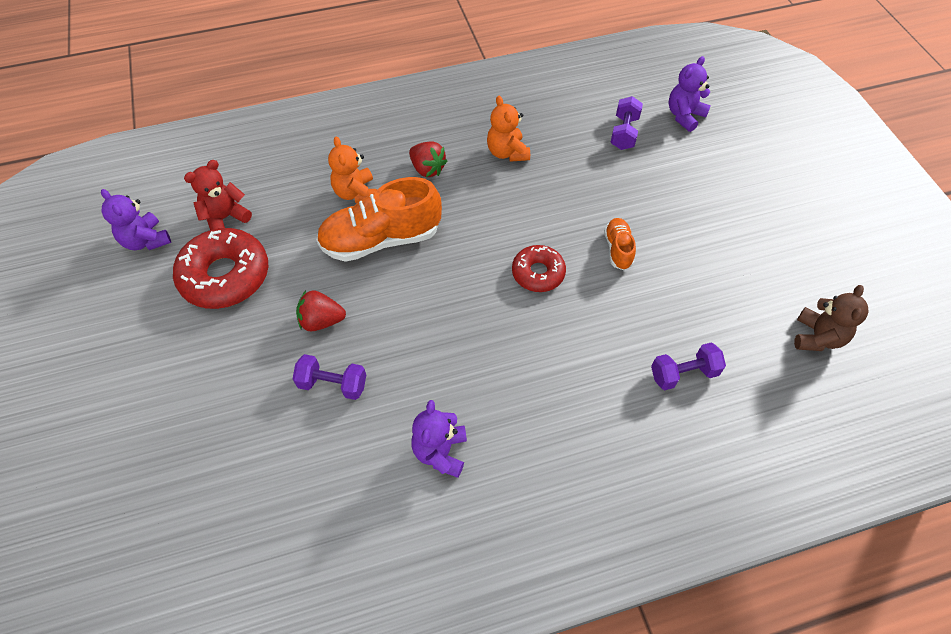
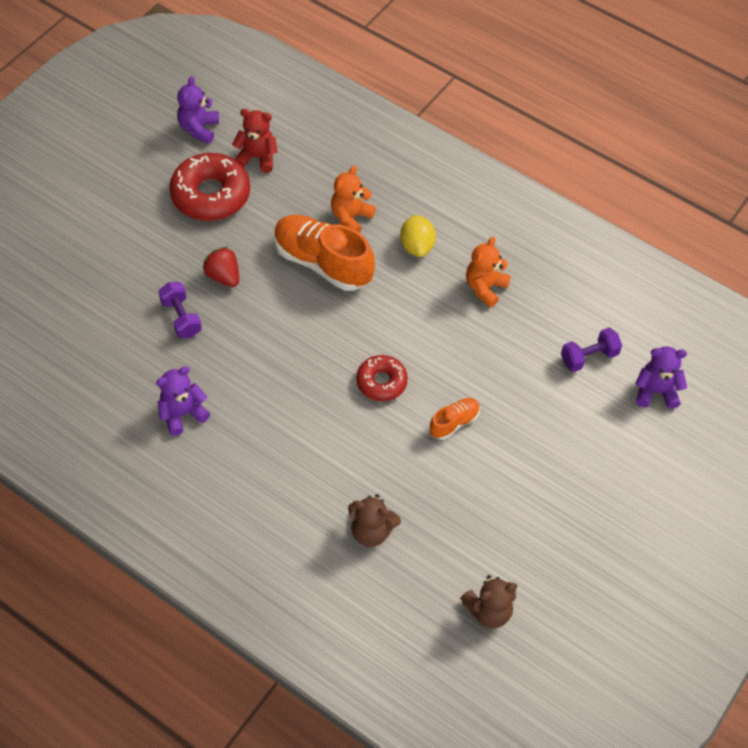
camera: 50 degrees right, 0 degrees up
red strawberry [409,141,447,177] -> yellow lemon [400,215,436,257]
purple dumbbell [651,343,726,390] -> brown teddy bear [348,494,401,547]

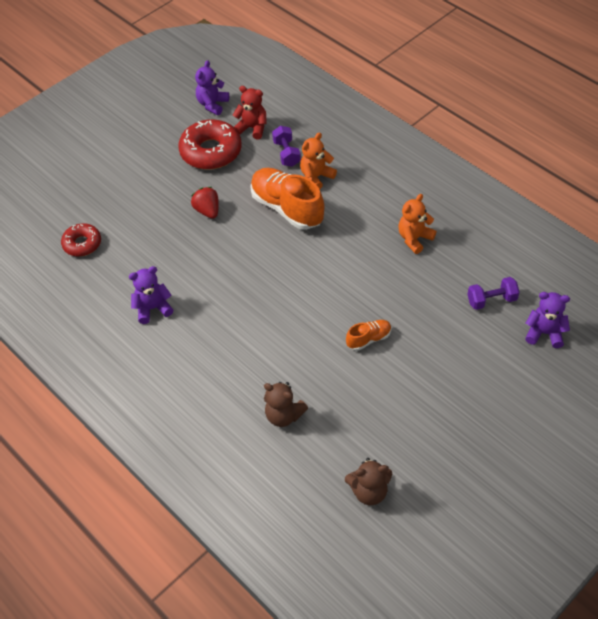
camera: 15 degrees right, 5 degrees down
purple dumbbell [158,282,202,338] -> purple dumbbell moved to [272,126,301,167]
red donut [356,355,408,401] -> red donut moved to [61,223,101,257]
yellow lemon [400,215,436,257] -> none

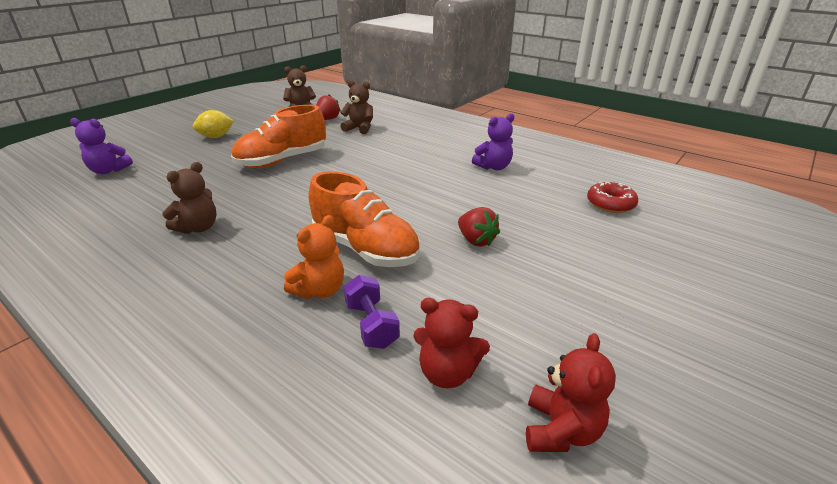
camera: 170 degrees right, 20 degrees down
red donut [178,119,242,170] -> none
purple teddy bear [195,60,229,115] -> red teddy bear [526,333,616,452]
orange shoe [346,320,392,351] -> orange shoe [231,105,326,168], size x2.05
orange teddy bear [398,194,436,254] -> brown teddy bear [163,162,217,234]
purple dumbbell [467,277,520,310] -> none
none -> yellow lemon [193,110,234,138]
none -> red strawberry [316,94,341,120]

